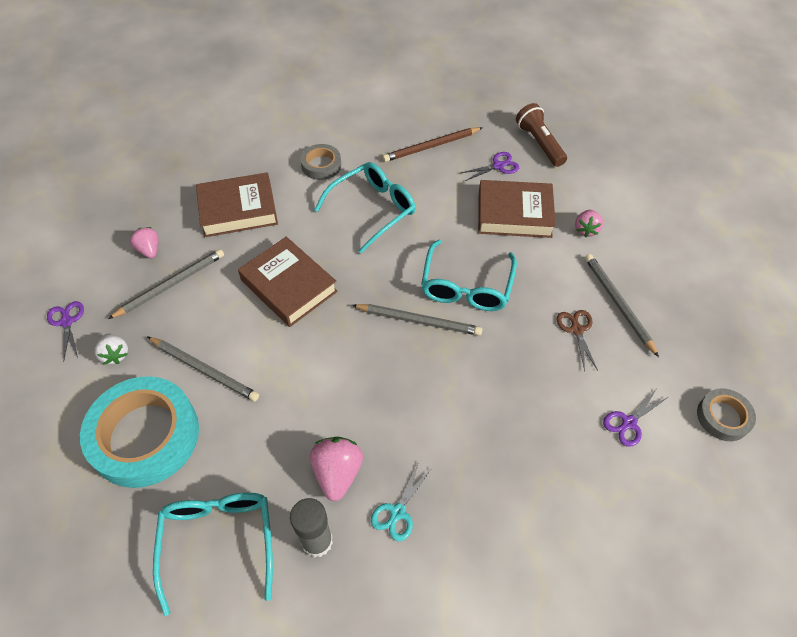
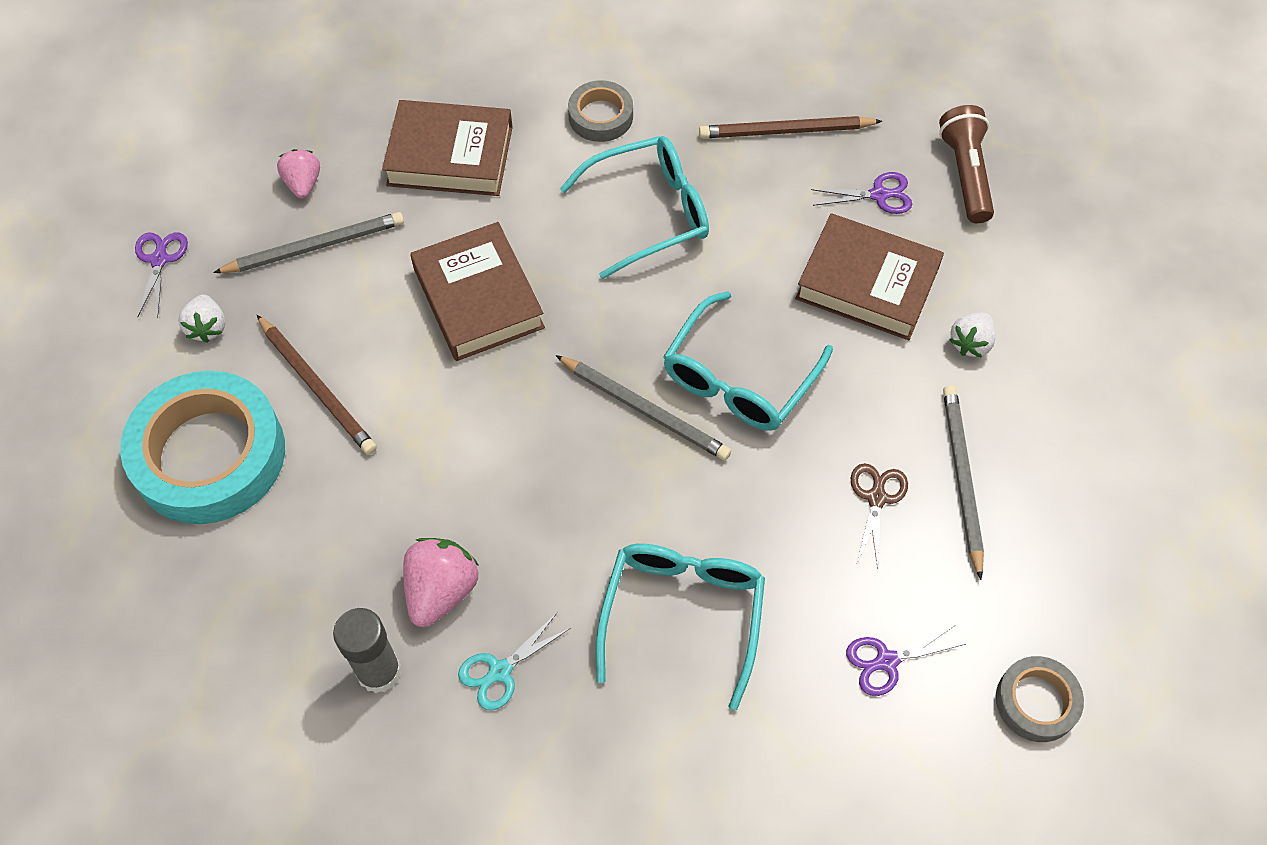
camera: 20 degrees right, 5 degrees up
grey pencil [148,337,259,402] -> brown pencil [257,315,377,455]
turquoise glasses [153,493,273,616] -> turquoise glasses moved to [596,544,765,710]
pink strawberry [575,210,603,237] -> white strawberry [950,313,996,358]

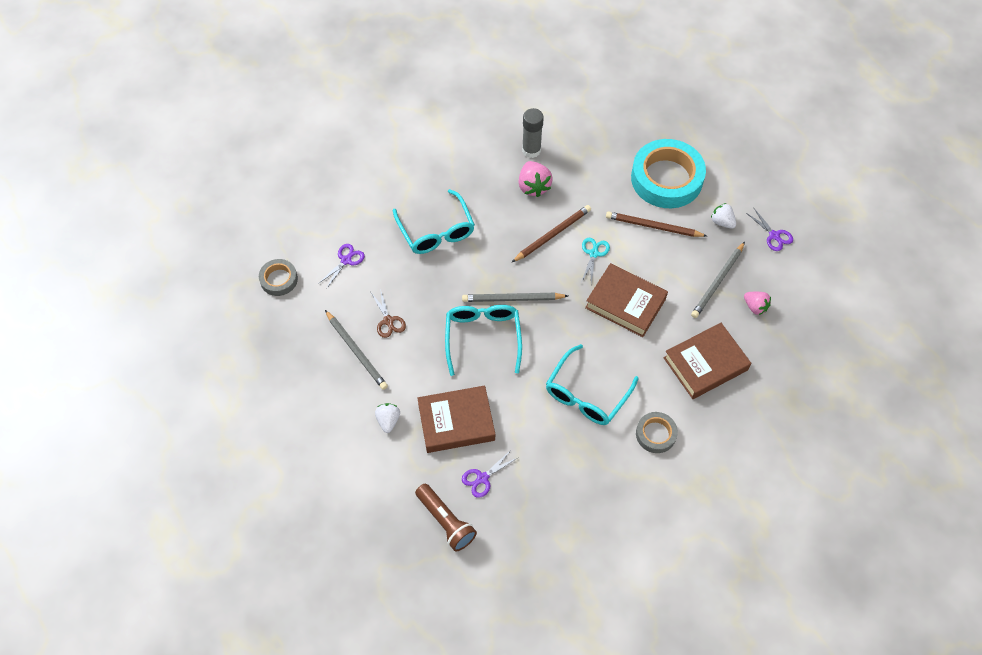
camera: 145 degrees right, 0 degrees up
turquoise scissors [458,613,571,710] -> turquoise scissors moved to [582,238,610,283]
brown pencil [699,116,882,138] -> brown pencil moved to [512,205,591,262]

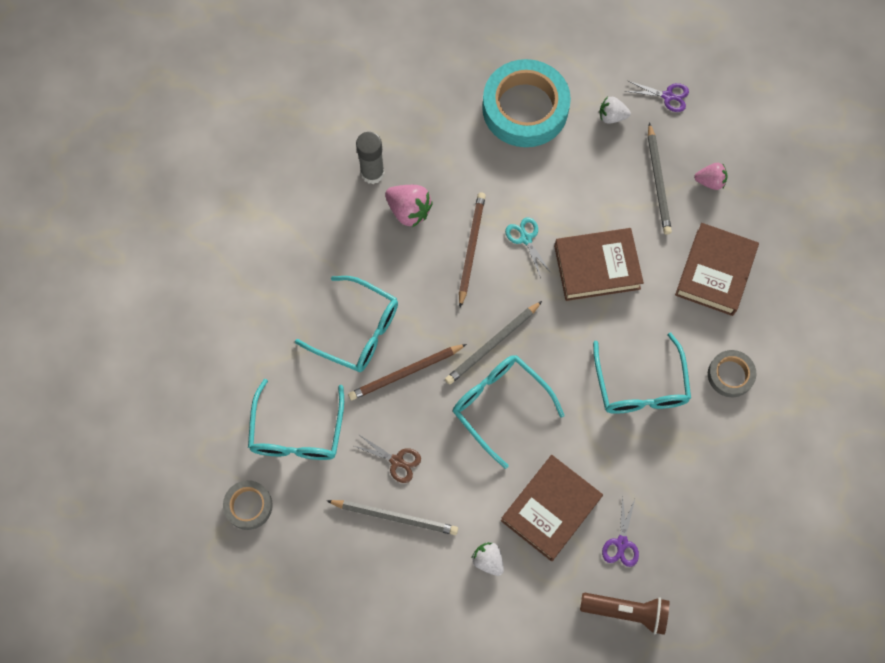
camera: 40 degrees left, 10 degrees up
purple scissors [318,244,365,289] -> turquoise glasses [248,379,344,460]
brown pencil [606,211,707,237] -> brown pencil moved to [348,344,467,400]

